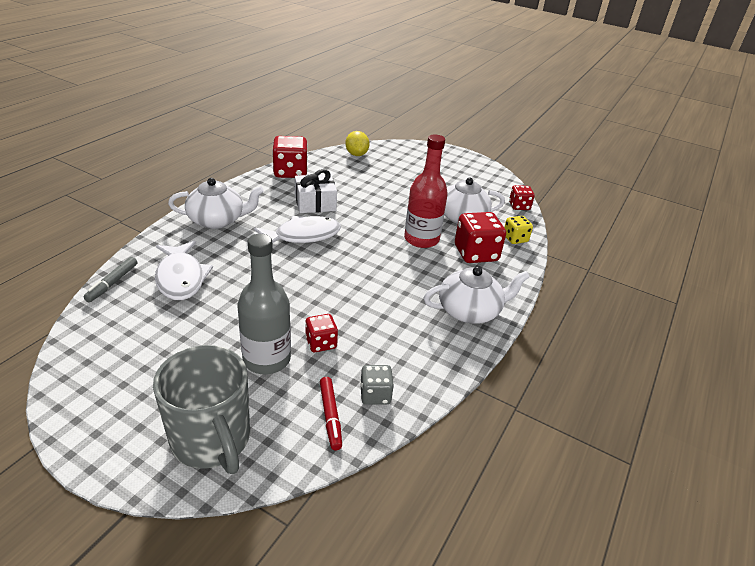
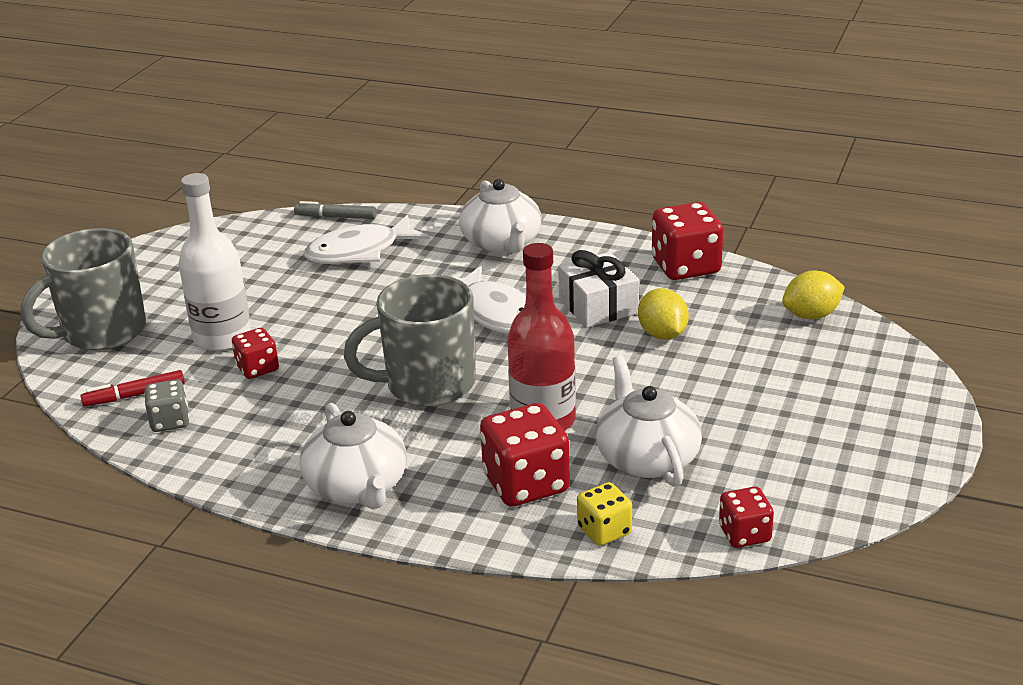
camera: 85 degrees right, 5 degrees down
grey bottle [237,234,291,374] -> white bottle [179,173,251,351]
none -> grey mug [344,274,476,406]
none -> yellow lemon [638,288,689,340]

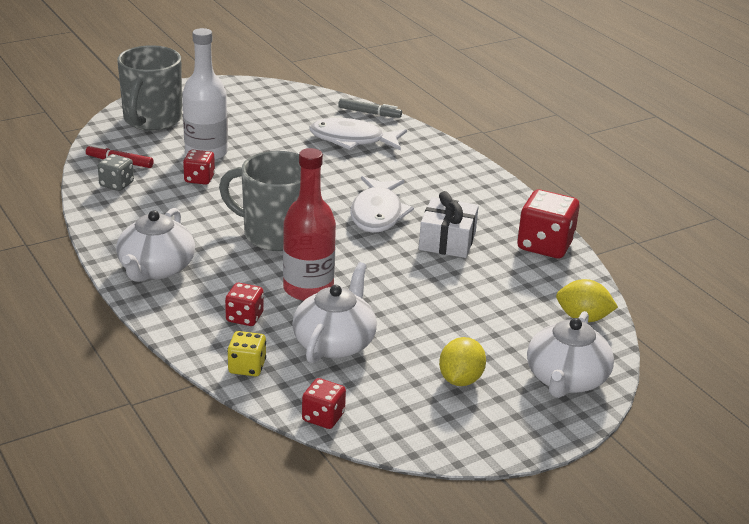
camera: 35 degrees right, 0 degrees up
grey mug [21,228,146,350] -> grey mug turned 75 degrees counterclockwise [117,45,182,131]
grey marker [294,201,377,219] -> grey marker turned 150 degrees clockwise [338,98,402,118]
white teapot [459,179,542,253] -> white teapot moved to [527,311,614,398]
red dice [480,403,570,507] -> red dice [225,283,264,326], size x0.57
yellow lemon [638,288,689,340] -> yellow lemon moved to [439,337,486,386]

